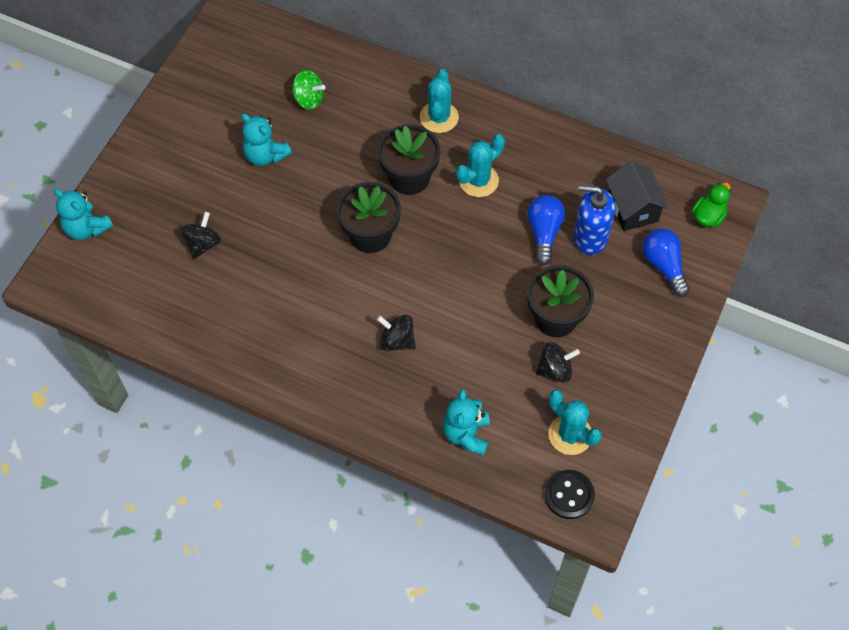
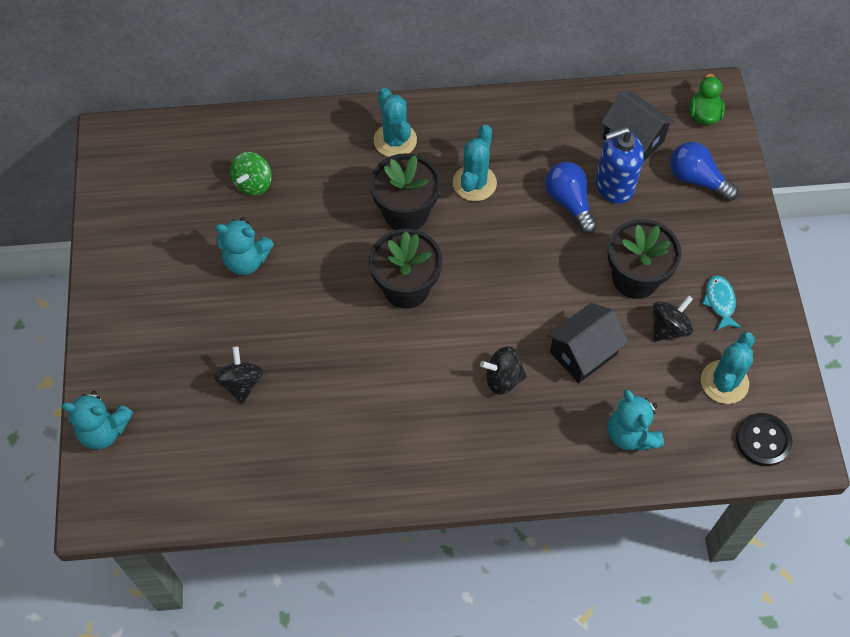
camera: 30 degrees left, 0 degrees up
green spinning top [292,70,325,110] -> green spinning top turned 120 degrees clockwise [230,152,272,196]
turquoise cactus [548,390,602,455] -> turquoise cactus turned 75 degrees counterclockwise [701,332,755,404]
none -> black house [547,303,629,383]
none -> turquoise fish [702,275,742,330]

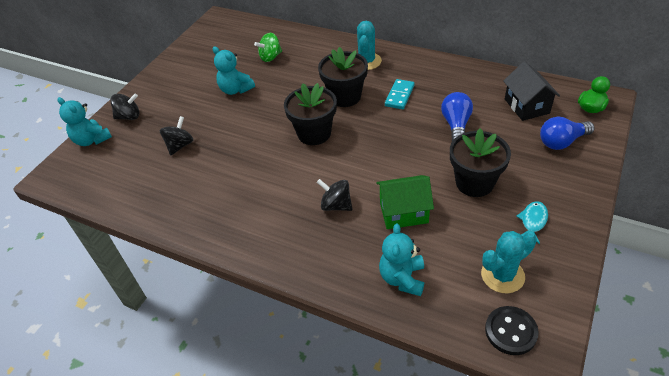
camera: 35 degrees right, 15 degrees down
turquoise cactus [453,125,497,201] -> turquoise domino [385,79,415,109]
black house [547,303,629,383] -> green house [376,175,434,229]
blue soap dispenser [595,127,644,204] -> none
black spinning top [653,295,693,341] -> black spinning top moved to [110,94,140,120]
blue light bulb [670,142,738,201] -> blue light bulb turned 90 degrees counterclockwise [540,117,595,150]

